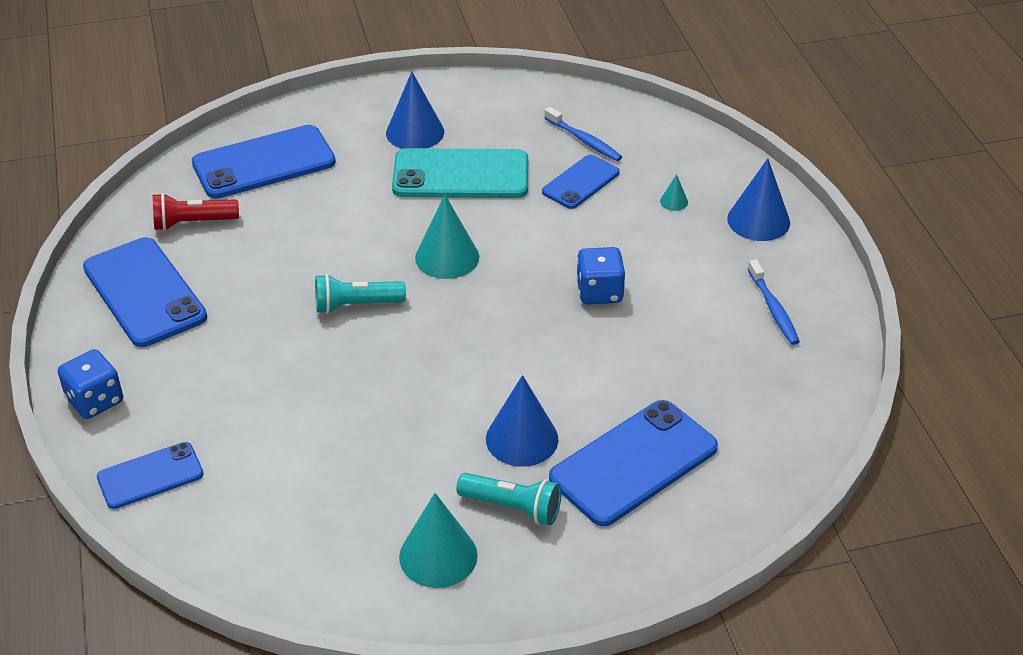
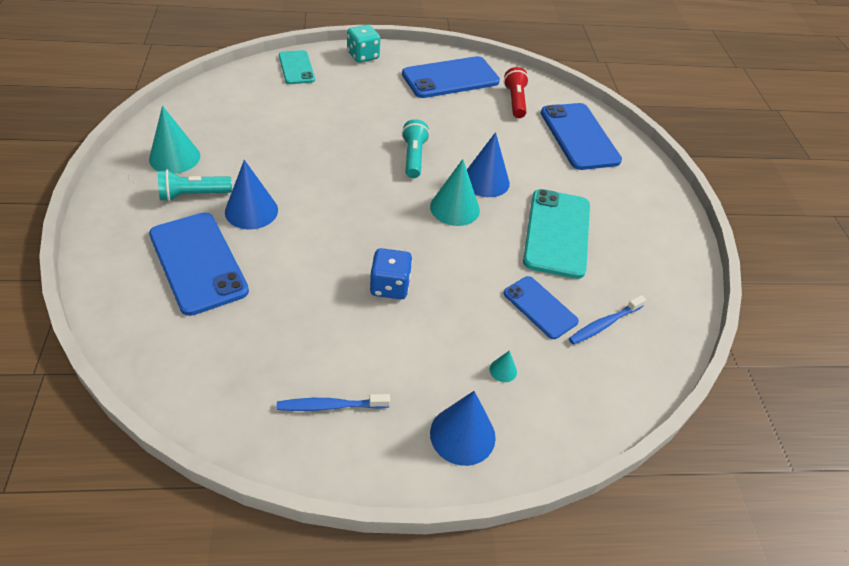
camera: 95 degrees right, 5 degrees up
blue dice [58,349,123,419] -> turquoise dice [347,25,380,63]
blue phone [97,442,204,509] -> turquoise phone [279,50,315,84]
blue cone [386,72,444,149] -> blue cone moved to [467,132,510,197]
turquoise flashlight [456,473,562,525] -> turquoise flashlight turned 45 degrees clockwise [158,170,232,201]

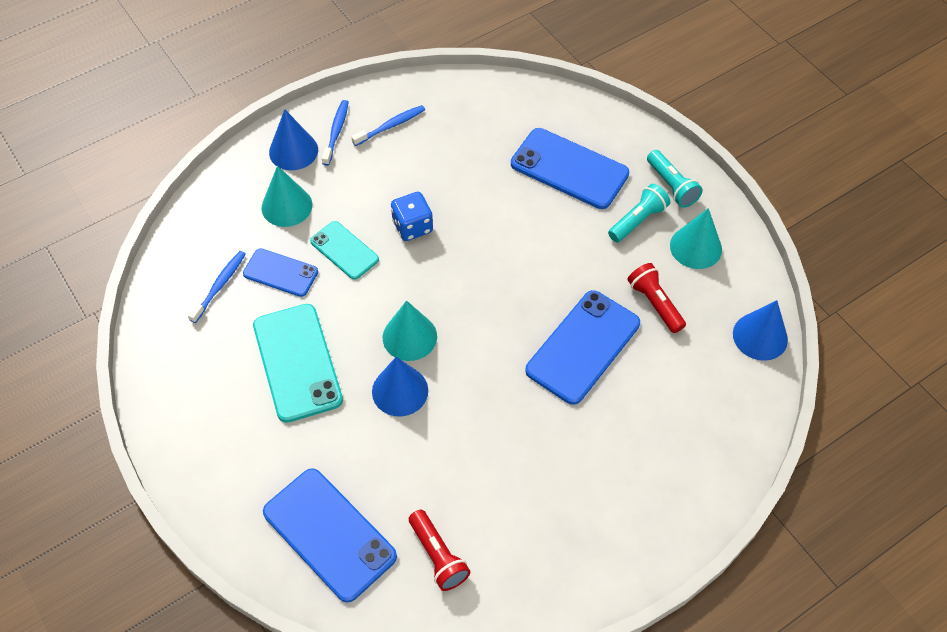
camera: 155 degrees right, 10 degrees up
blue cone [225,160,278,229] -> blue cone moved to [733,300,788,361]
turquoise phone [279,50,315,84] -> turquoise phone moved to [310,221,379,280]
turquoise dice [347,25,380,63] -> none
blue phone [402,56,500,98] -> blue phone moved to [525,290,640,405]
turquoise flashlight [402,119,430,178] -> turquoise flashlight moved to [647,150,703,208]
turquoise cone [490,350,517,382] -> turquoise cone [261,166,312,227], size x2.20
none -> blue toothbrush [322,100,349,166]
none -> red flashlight [627,263,686,333]

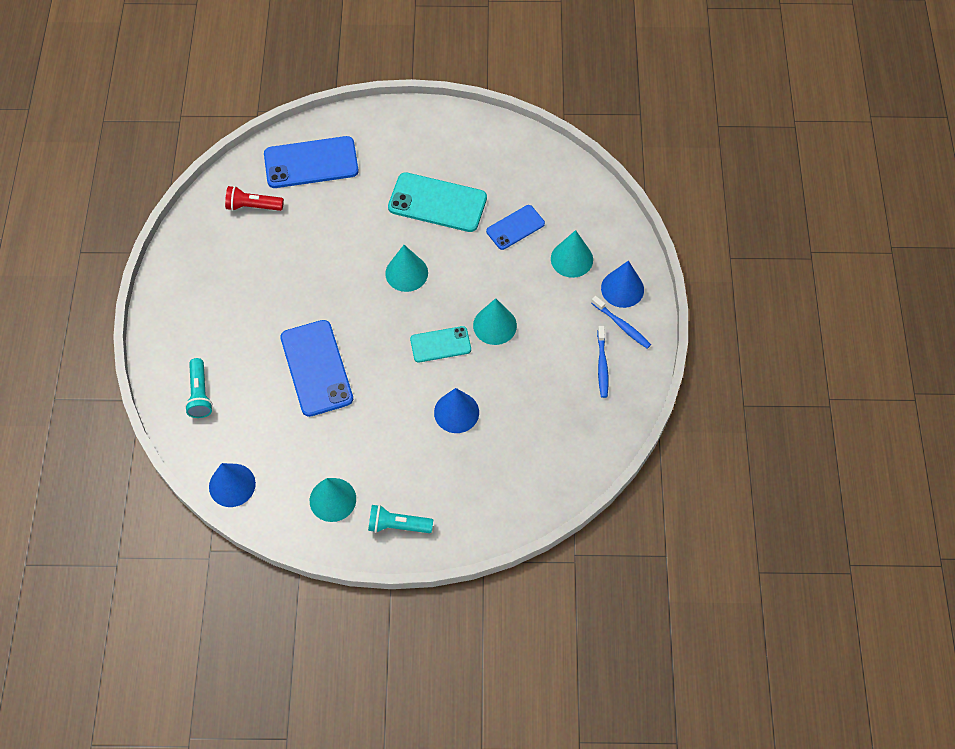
camera: 125 degrees right, 5 degrees up
blue toothbrush [188,251,246,323] -> none
turquoise phone [310,221,379,280] -> turquoise phone moved to [410,326,471,362]
blue cone [372,357,428,417] -> blue cone moved to [434,388,479,433]
blue dice [391,192,433,241] -> turquoise cone [473,298,517,345]
blue phone [511,128,629,209] -> none
turquoise flashlight [608,184,670,243] -> turquoise flashlight moved to [185,358,213,418]
red flashlight [627,263,686,333] -> none

